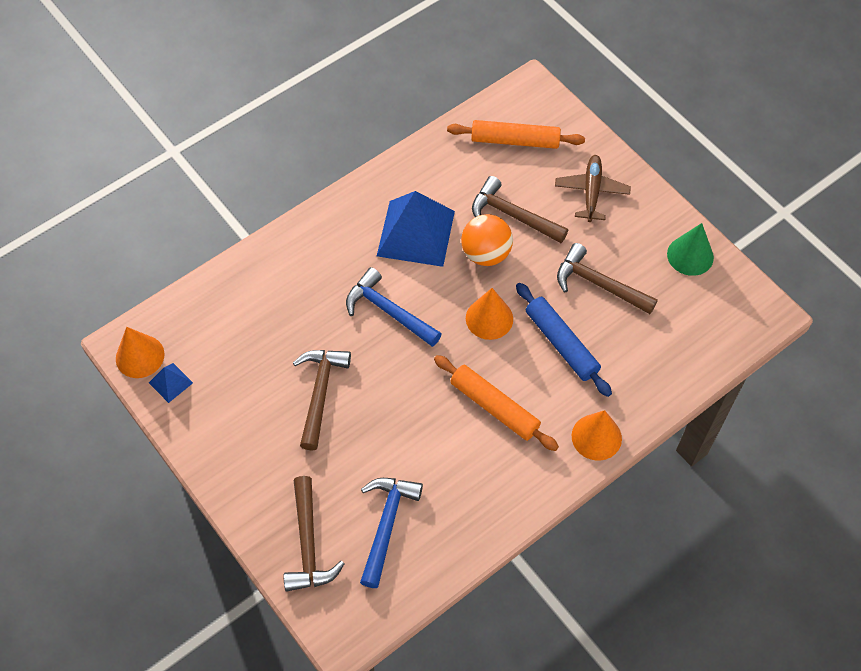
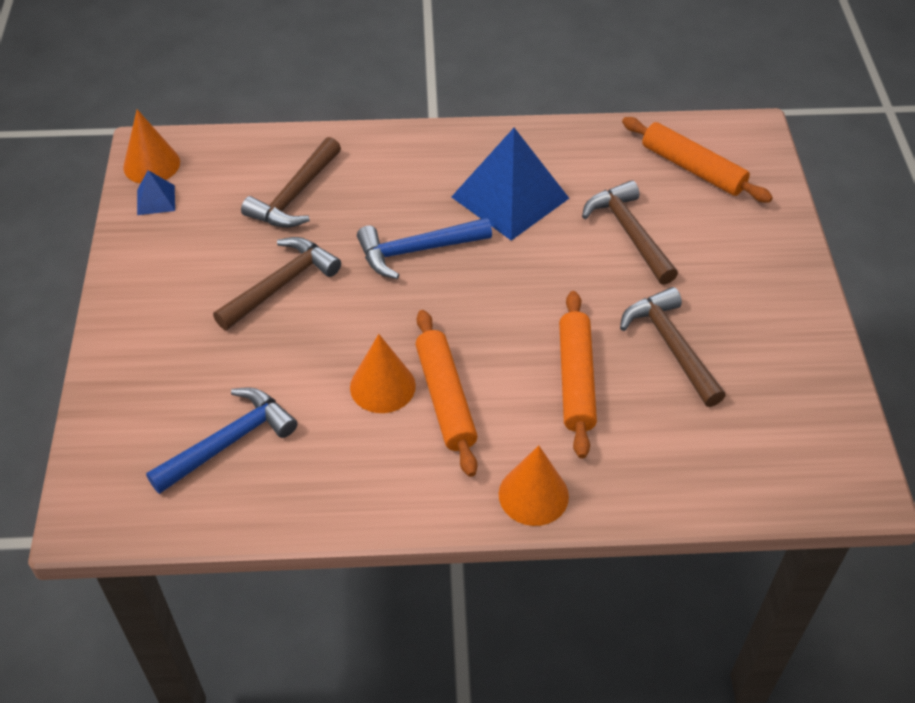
camera: 35 degrees right, 10 degrees down
brown hammer [284,476,344,592] -> brown hammer moved to [241,137,341,228]
blue hammer [346,267,442,347] -> blue hammer turned 90 degrees counterclockwise [357,218,492,279]
orange ball [461,214,513,266] -> none
orange cone [466,288,513,340] -> orange cone moved to [350,334,416,413]
blue rolling pin [516,283,612,397] -> orange rolling pin [559,291,597,458]
brown plane [555,155,631,222] -> none
green cone [667,223,714,276] -> none

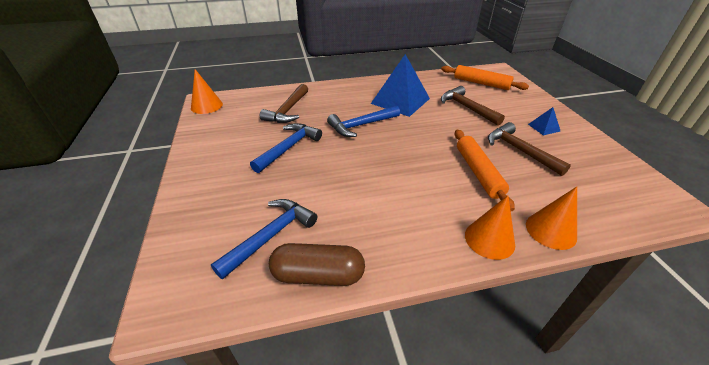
camera: 10 degrees left, 10 degrees down
blue pyramid [137,170,175,215] -> blue pyramid moved to [528,107,560,135]
brown hammer [213,237,341,330] -> blue hammer [250,123,322,173]
orange cone [350,334,416,413] -> orange cone moved to [526,187,577,250]
orange rolling pin [415,310,477,477] -> none
none -> brown capsule [269,243,365,286]

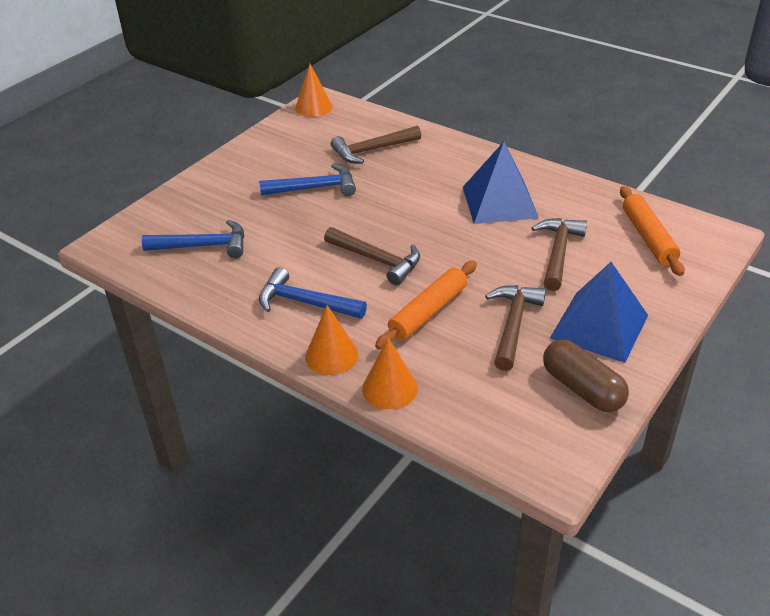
camera: 50 degrees right, 0 degrees up
brown capsule [269,243,365,286] -> brown capsule moved to [543,339,629,412]
blue hammer [327,105,400,137] -> blue hammer moved to [259,267,367,319]
blue pyramid [528,107,560,135] -> blue pyramid [550,262,648,363], size x2.27
none -> brown hammer [324,227,420,285]

